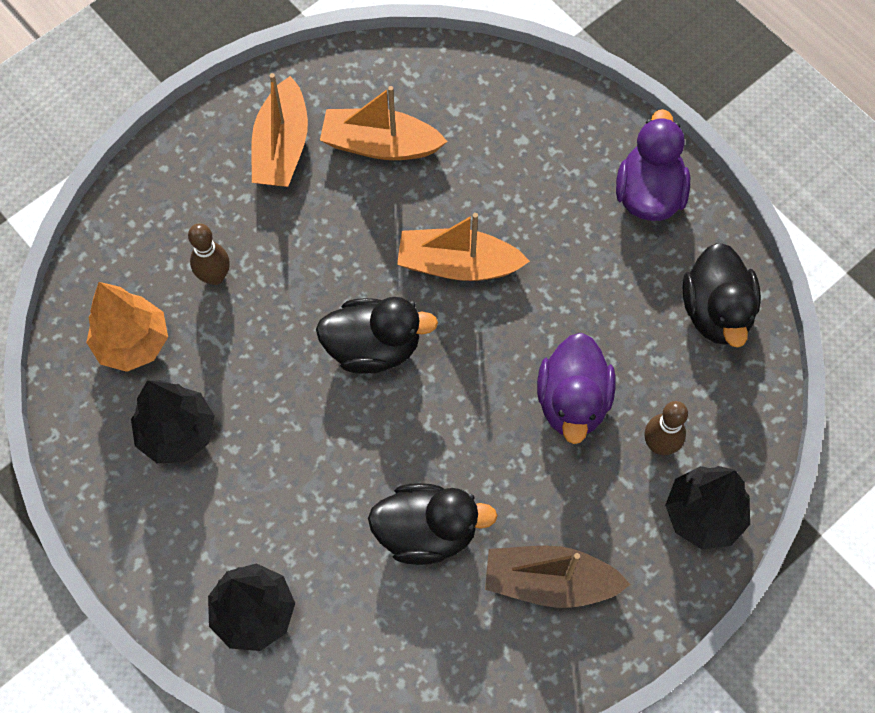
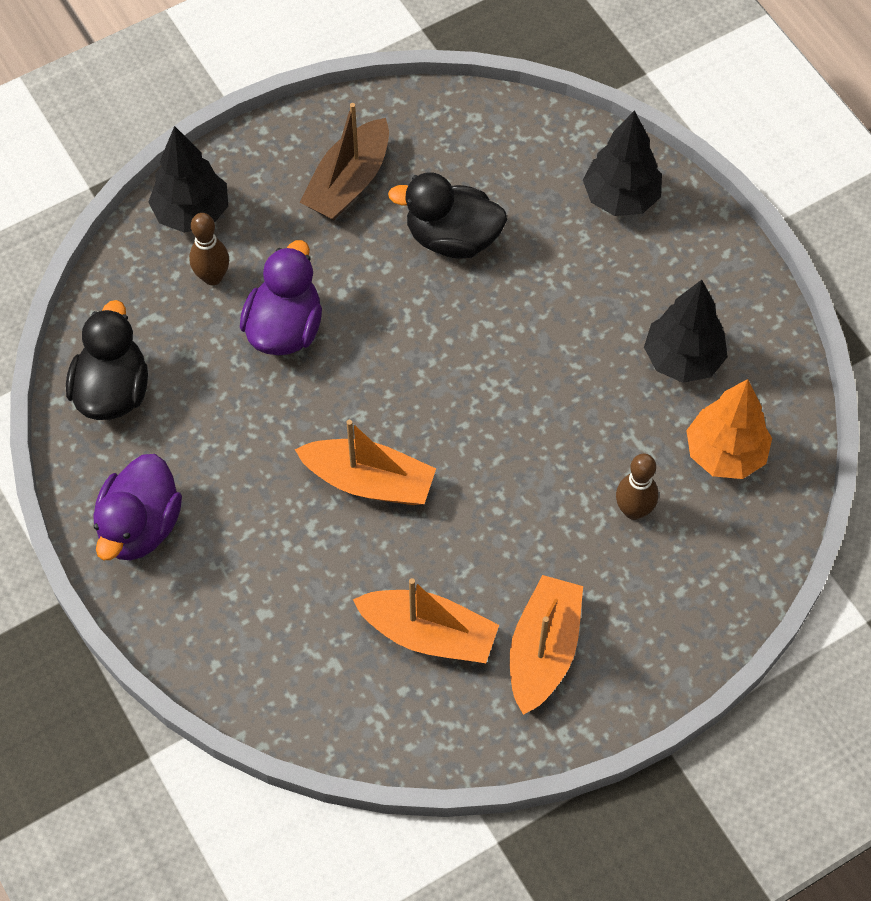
camera: 170 degrees left, 5 degrees down
black duck [316,297,438,374] -> none
brown boat [485,545,631,608] -> brown boat turned 105 degrees clockwise [300,103,389,220]

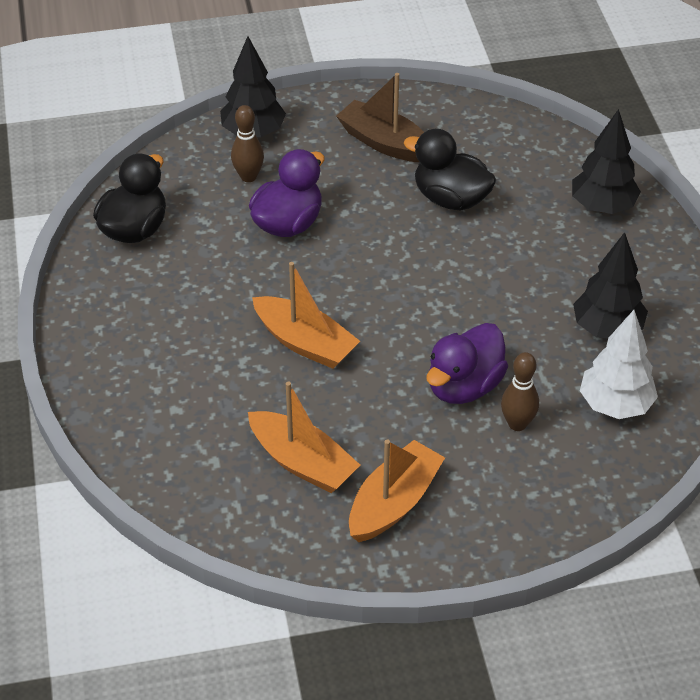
camera: 20 degrees right, 15 degrees down
purple duck [93,454,182,560] -> purple duck moved to [427,323,508,404]
brown boat [300,103,389,220] -> brown boat turned 75 degrees clockwise [336,73,424,162]
orange tree [686,379,772,479] -> white tree [580,310,658,419]

